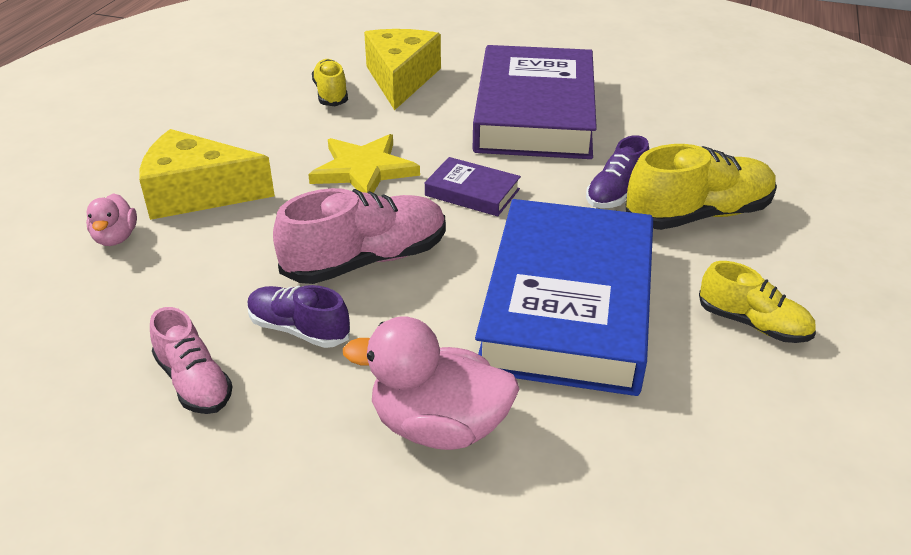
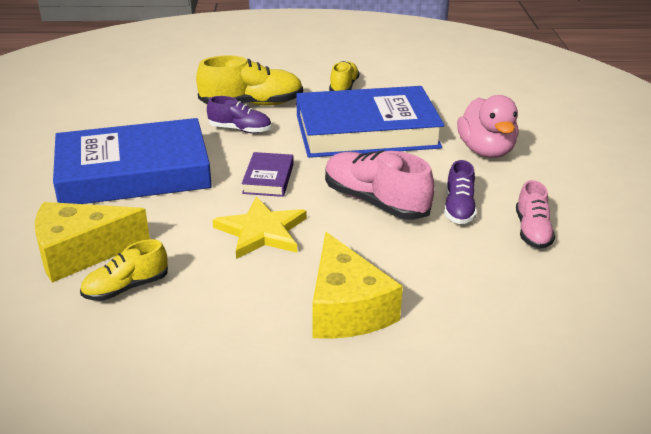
camera: 110 degrees left, 5 degrees down
pink duck [86,193,137,246] -> none
pink shoe [150,307,233,414] -> pink shoe turned 150 degrees clockwise [516,180,555,249]
purple book [473,45,597,159] -> blue book [53,118,212,204]
yellow shoe [626,144,777,230] -> yellow shoe turned 120 degrees clockwise [196,55,303,106]

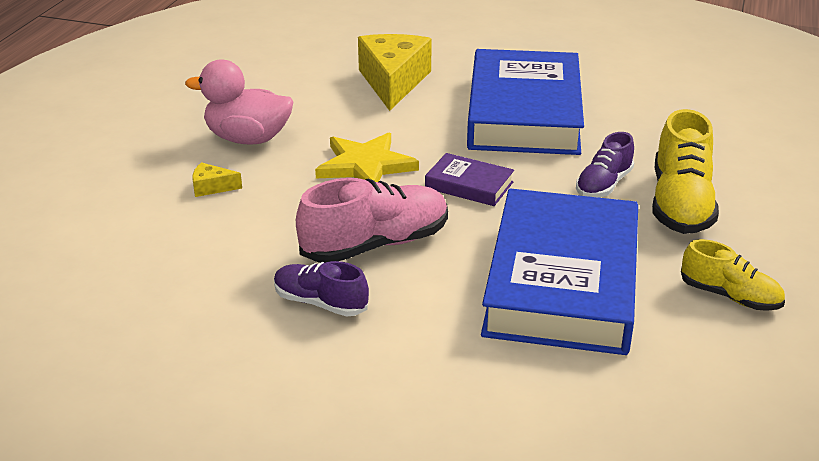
camera: 110 degrees right, 0 degrees up
yellow shoe [80,239,168,301] -> none
yellow cheese [312,232,403,339] -> yellow cheese [192,162,242,197], size x0.42
pink duck [457,95,519,158] -> pink duck moved to [185,59,293,145]
pink shoe [516,180,555,249] -> none

